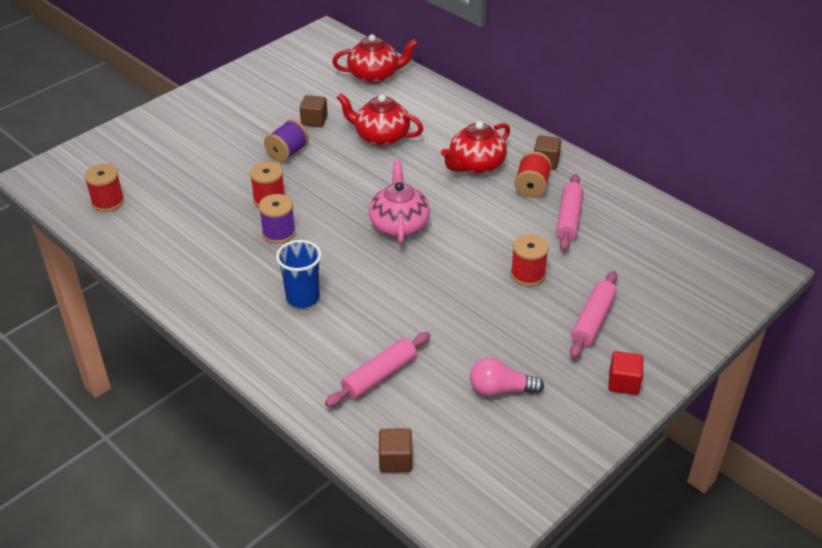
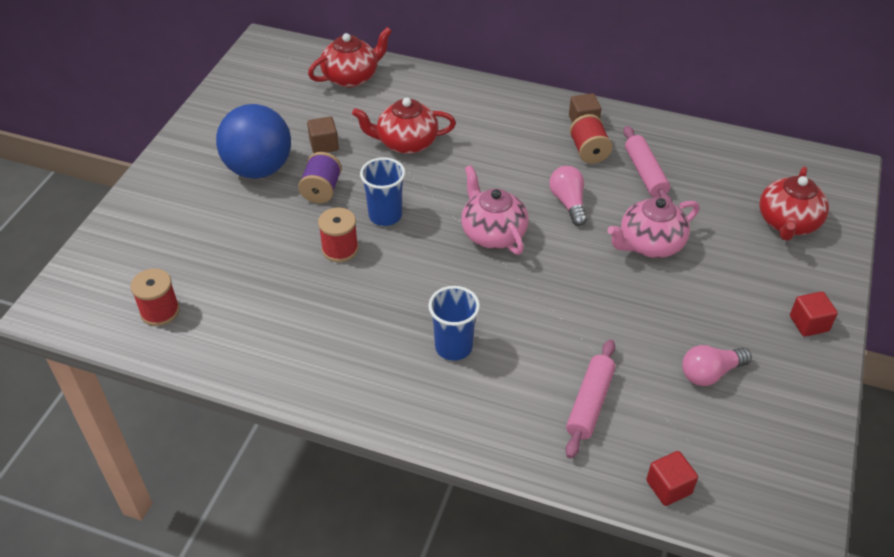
camera: 25 degrees left, 5 degrees up
purple spool [259,194,296,244] -> none
brown cube [379,428,412,473] -> red cube [646,451,698,506]
red teapot [441,121,510,175] -> red teapot moved to [759,167,829,241]
red spool [510,234,549,286] -> pink teapot [607,197,699,258]
pink rolling pin [570,271,617,358] -> none
none -> blue ball [216,104,291,179]
none -> blue cup [360,157,405,226]
none -> pink light bulb [549,166,587,226]

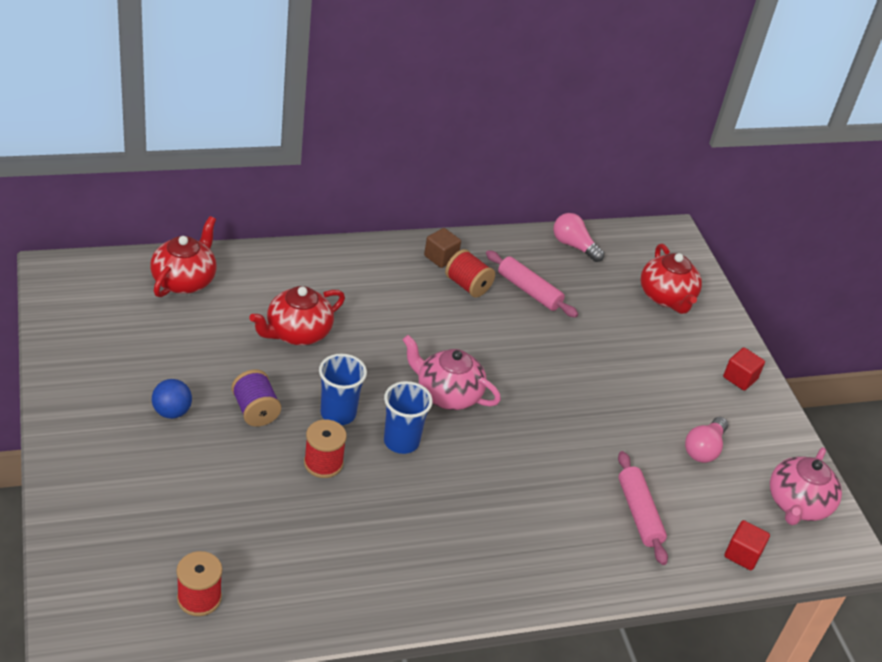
camera: 40 degrees left, 5 degrees down
blue ball [216,104,291,179] -> blue ball [152,379,192,419], size x0.48
brown cube [307,117,339,153] -> none
blue cup [428,286,480,361] -> blue cup moved to [384,381,433,454]
pink light bulb [549,166,587,226] -> pink light bulb moved to [553,213,604,262]
pink teapot [607,197,699,258] -> pink teapot moved to [770,447,842,525]

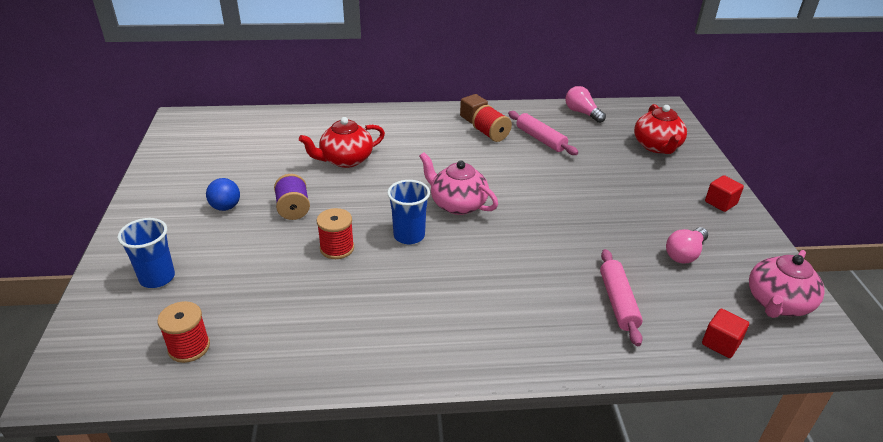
camera: 15 degrees right, 5 degrees down
red teapot [150,216,217,297] -> none
blue cup [319,354,367,425] -> blue cup moved to [118,218,175,288]

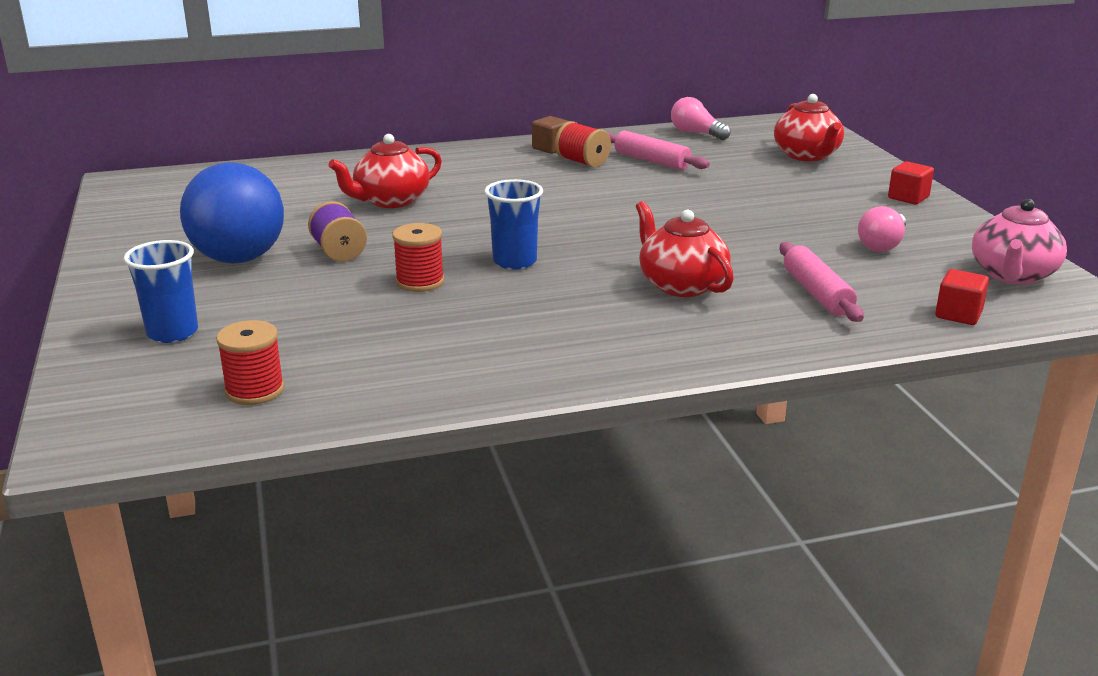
camera: 10 degrees left, 10 degrees down
blue ball [206,178,240,211] -> blue ball [180,163,284,263], size x2.09
pink teapot [419,152,498,215] -> none
none -> red teapot [636,201,734,297]

